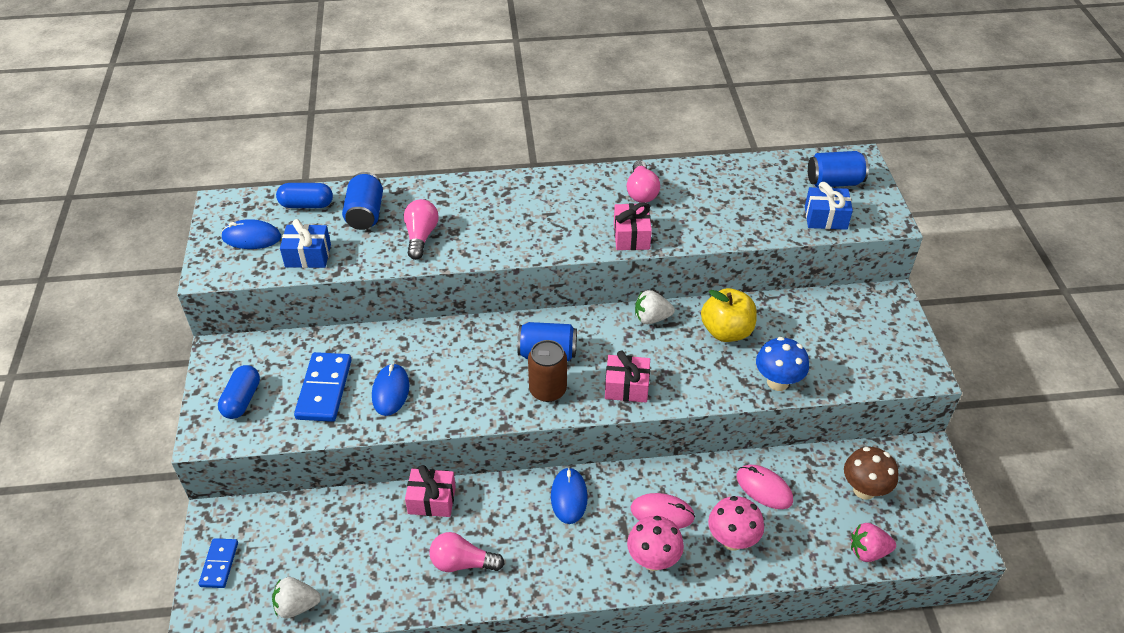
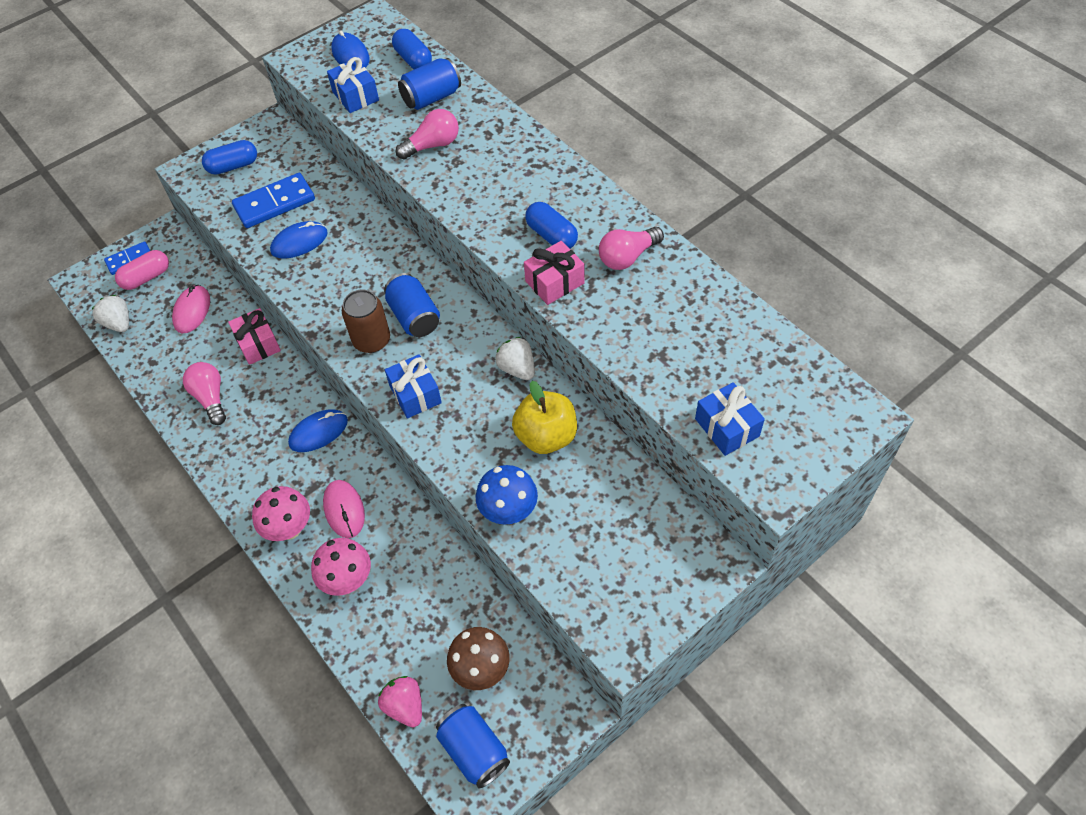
camera: 60 degrees right, 10 degrees up
pink gift [605,351,650,402] -> blue gift [385,354,442,418]
pink mouse [737,465,793,509] -> pink mouse moved to [172,285,210,333]
blue can [808,151,869,188] -> blue can moved to [436,704,510,789]
none -> pink capsule [115,250,169,290]
none -> blue capsule [525,202,578,249]

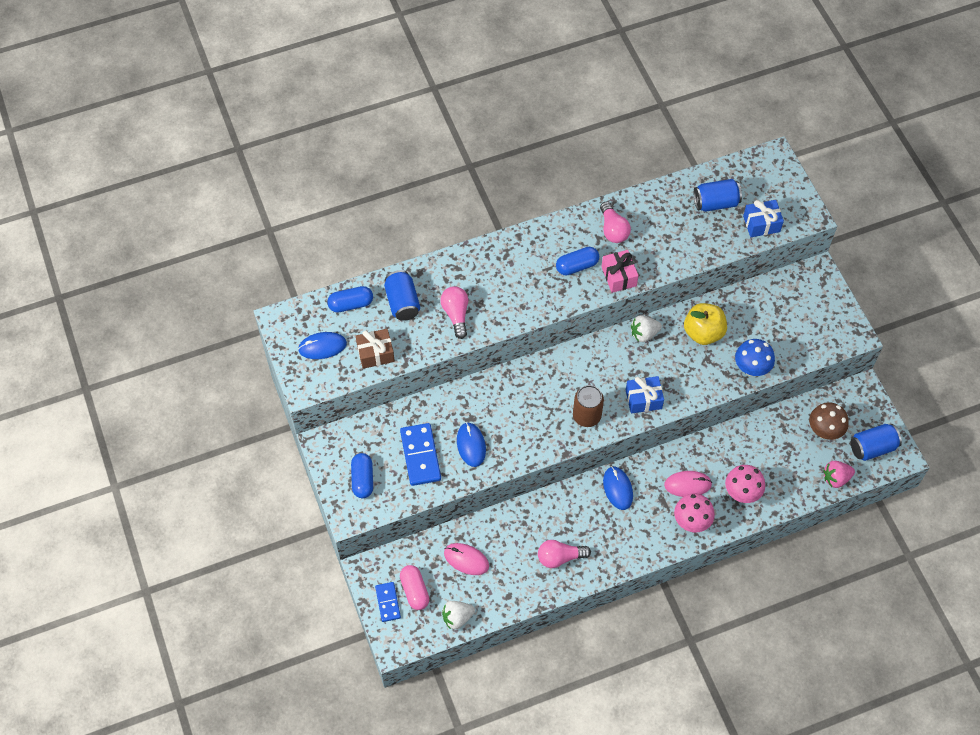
camera: 75 degrees left, 5 degrees up
pink gift [228,308,281,365] -> none
blue gift [327,57,379,113] -> brown gift [356,329,395,369]
blue can [384,273,440,337] -> blue can moved to [694,179,742,212]

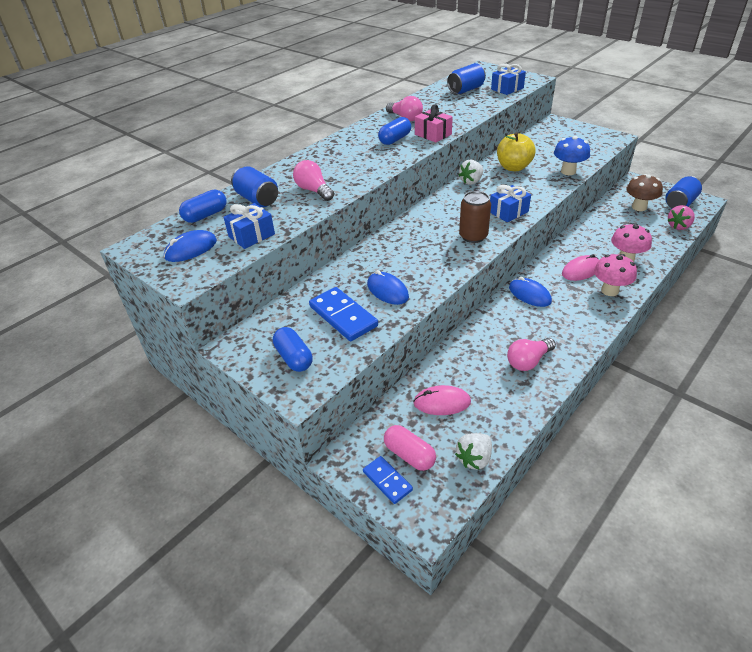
camera: 25 degrees left, 20 degrees down
brown gift [356,329,395,369] -> blue gift [223,203,275,249]

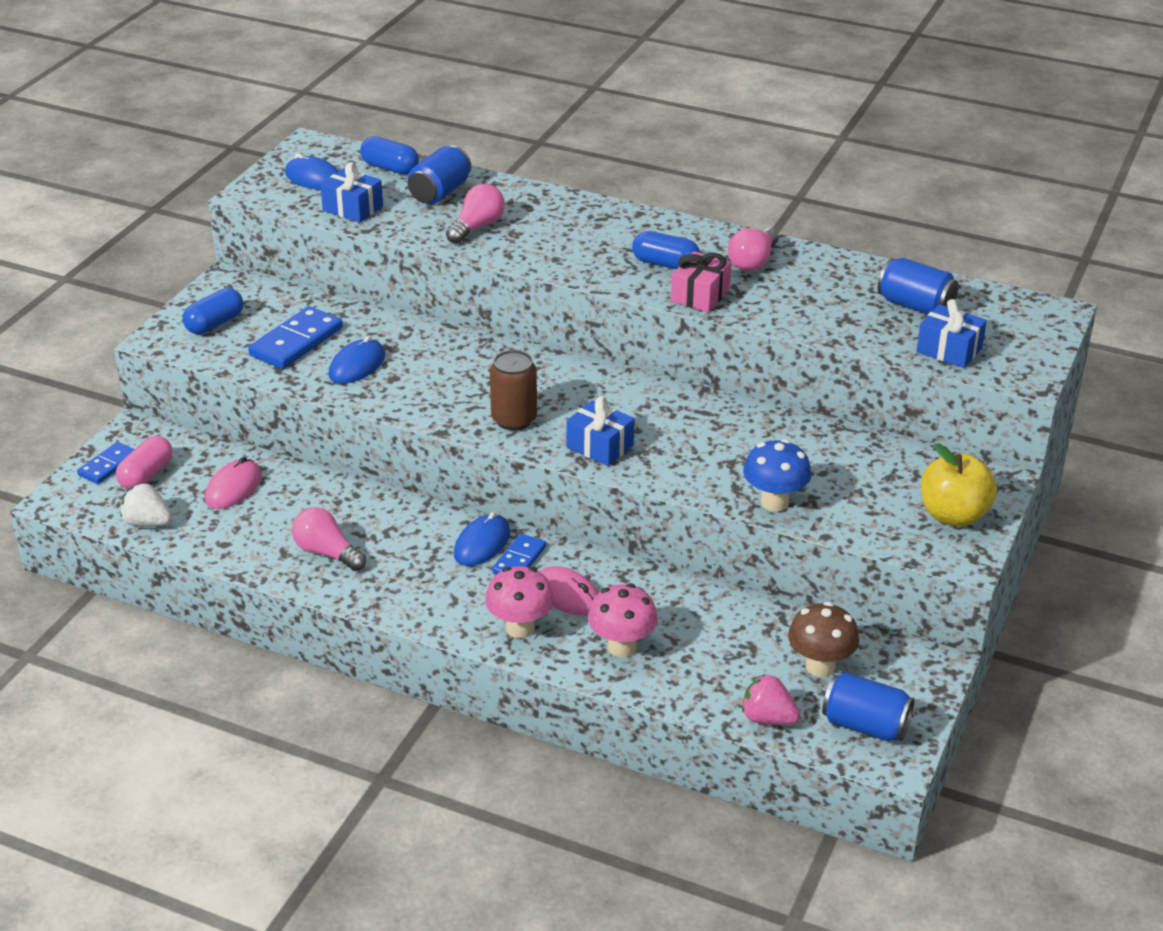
camera: 70 degrees right, 5 degrees down
pink mouse [413,385,471,415] -> pink mouse turned 45 degrees clockwise [205,457,262,509]
white strawberry [458,159,483,185] -> none
yellow apple [497,132,535,171] -> yellow apple moved to [921,443,997,527]
none -> blue domino [492,533,546,574]

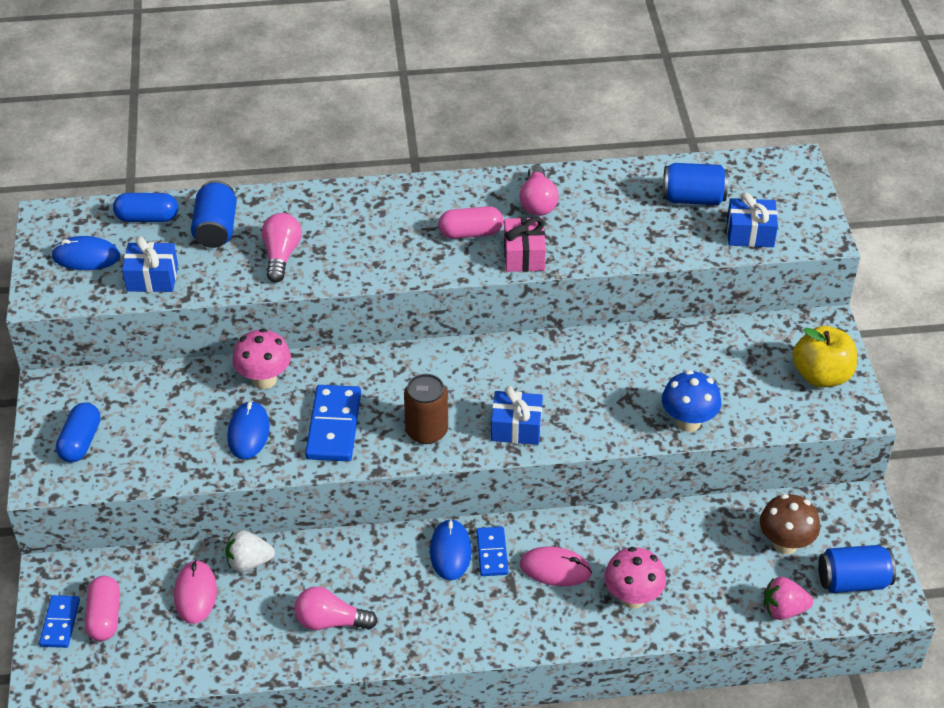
camera: 30 degrees left, 10 degrees up
white strawberry [120,484,172,527] -> white strawberry moved to [225,530,275,572]
blue domino [248,306,343,369] -> blue domino moved to [305,385,361,461]
pink mushroom [485,566,554,638] -> pink mushroom moved to [232,328,291,389]
blue capsule [632,231,700,269] -> pink capsule [438,206,503,239]

